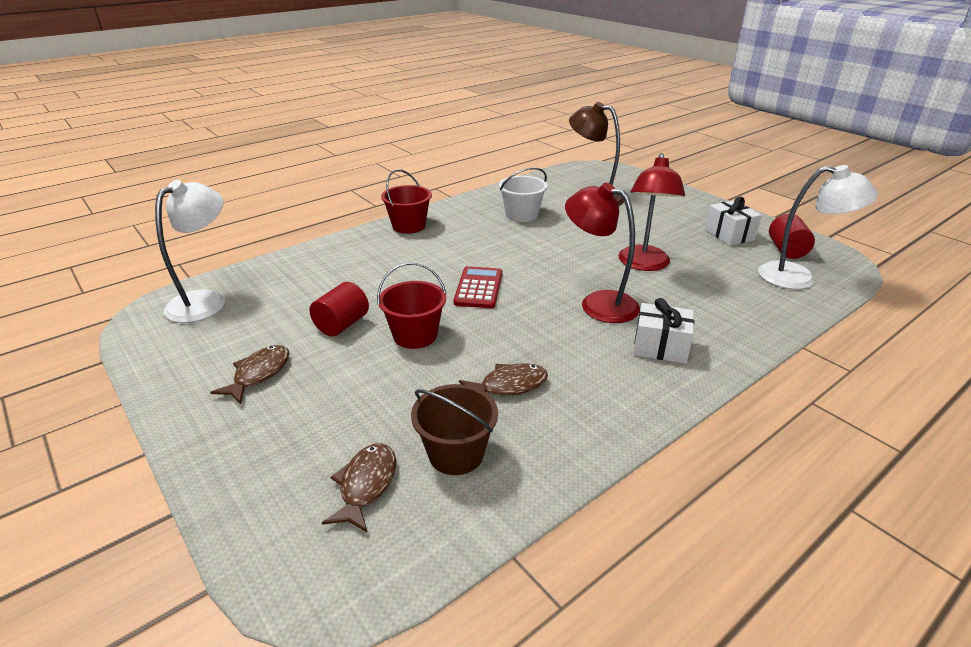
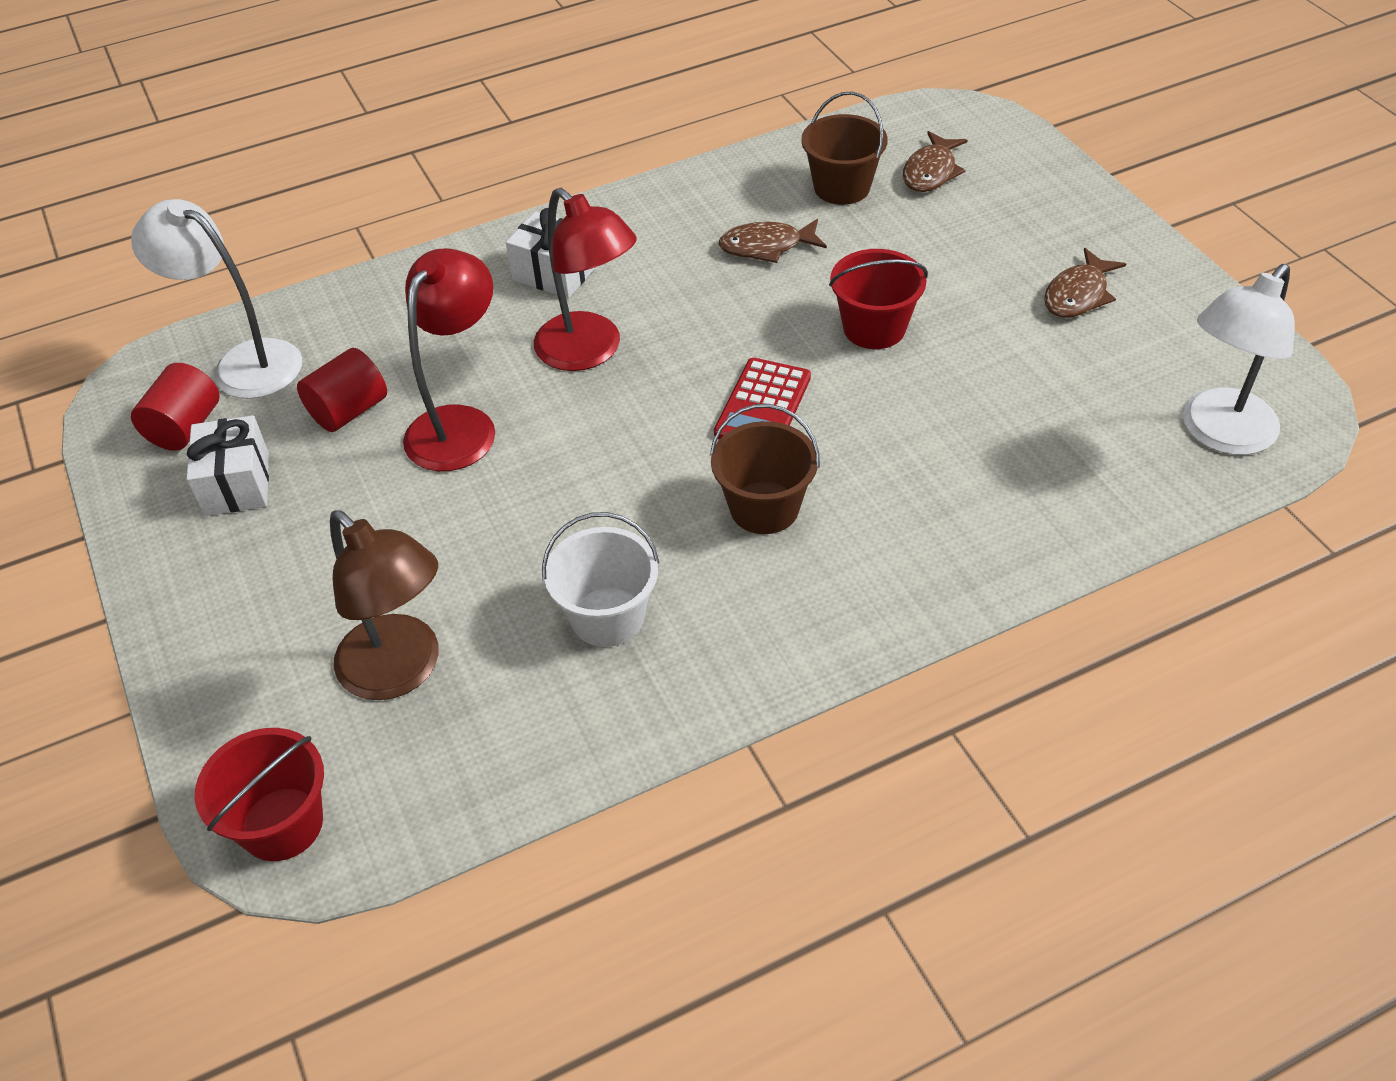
camera: 165 degrees left, 15 degrees up
red cylinder [309,282,369,336] -> red cylinder moved to [297,348,387,432]
red bucket [381,169,432,234] -> red bucket moved to [195,728,324,861]
none -> brown bucket [710,404,820,534]

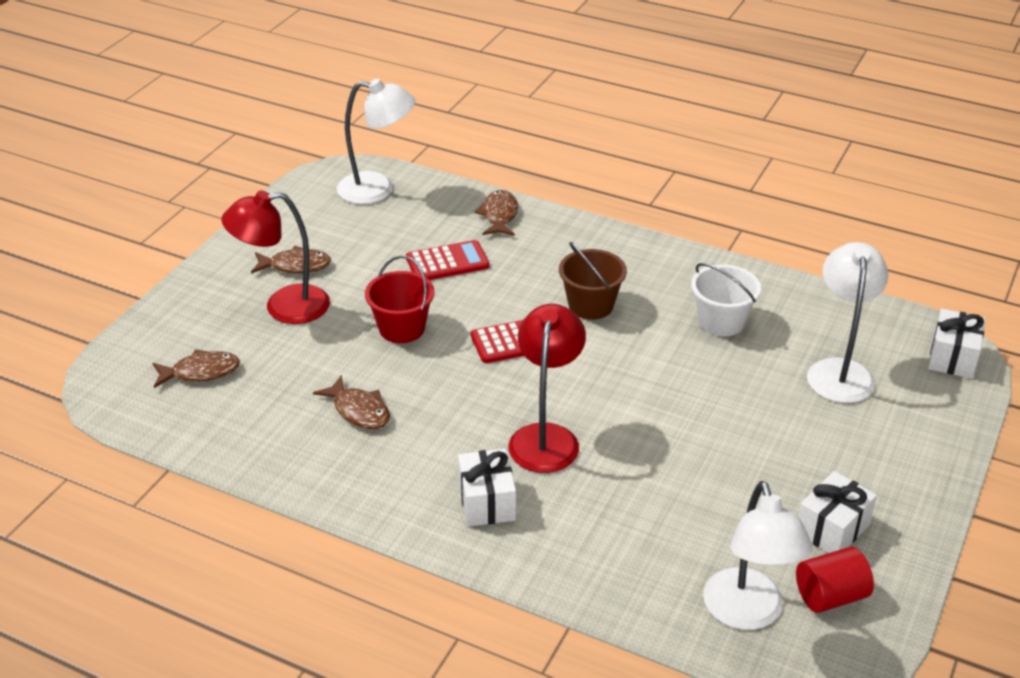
camera: 130 degrees left, 10 degrees down
red bucket [195,728,324,861] -> white gift [928,309,986,379]
red cylinder [297,348,387,432] -> none
brown lamp [330,510,439,700] -> white lamp [807,242,888,403]
red lamp [403,248,495,471] -> red lamp moved to [221,191,330,324]
brown bucket [801,91,888,205] -> none
none -> red calculator [406,240,489,280]
none -> brown fish [474,190,518,236]

